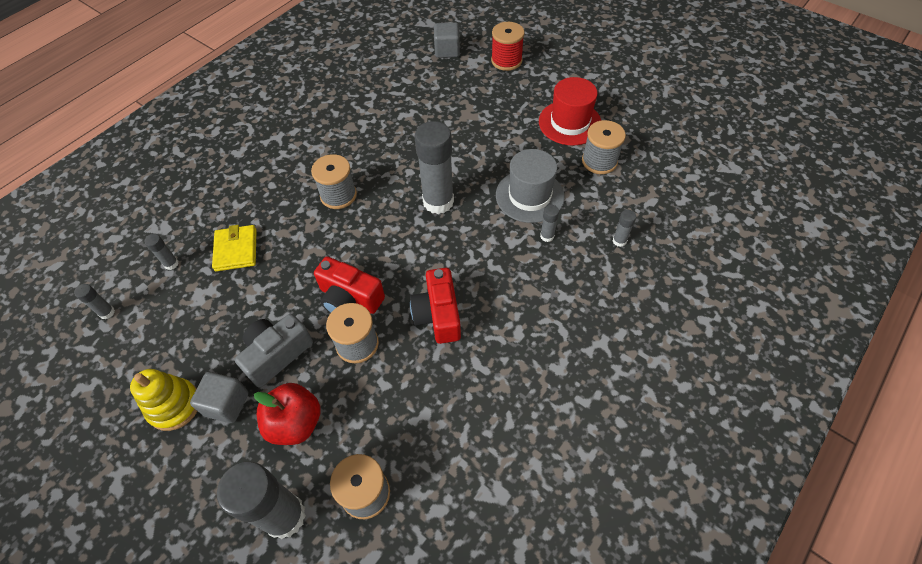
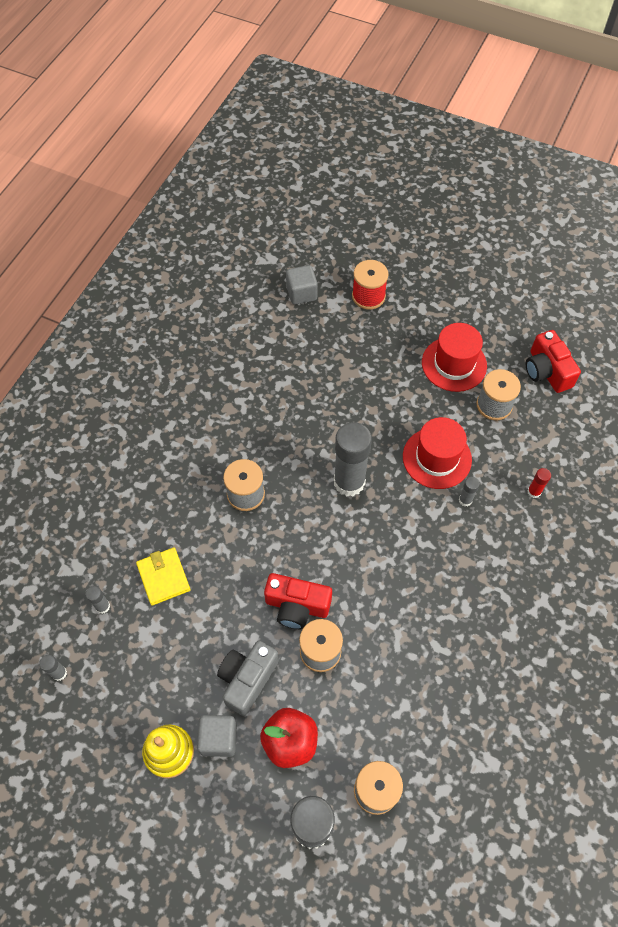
camera: 15 degrees left, 5 degrees up
red camera [410,268,461,344] -> red camera moved to [526,330,581,393]
grey hat [496,149,565,223] -> red hat [403,417,472,489]
grey glue stick [613,210,636,247] -> red glue stick [527,468,551,498]

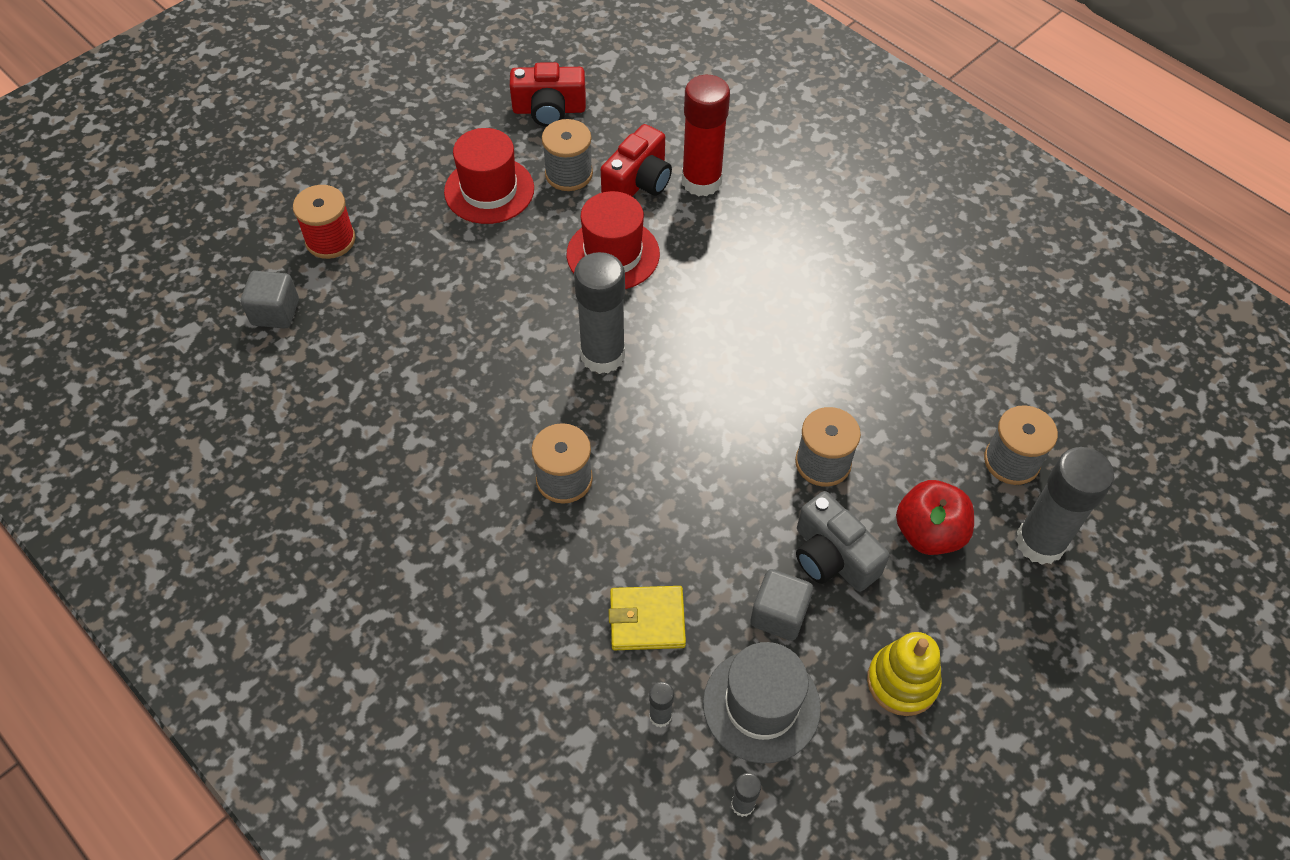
camera: 70 degrees left, 5 degrees down
grey cube [197,715,237,757] -> grey cube moved to [750,569,813,641]
red camera [264,573,332,629] -> red camera moved to [601,124,672,196]
grey glue stick [459,477,480,507] -> none
red glue stick [527,468,551,498] -> red glue stick [682,75,730,196], size x2.34
none -> grey hat [703,642,821,764]

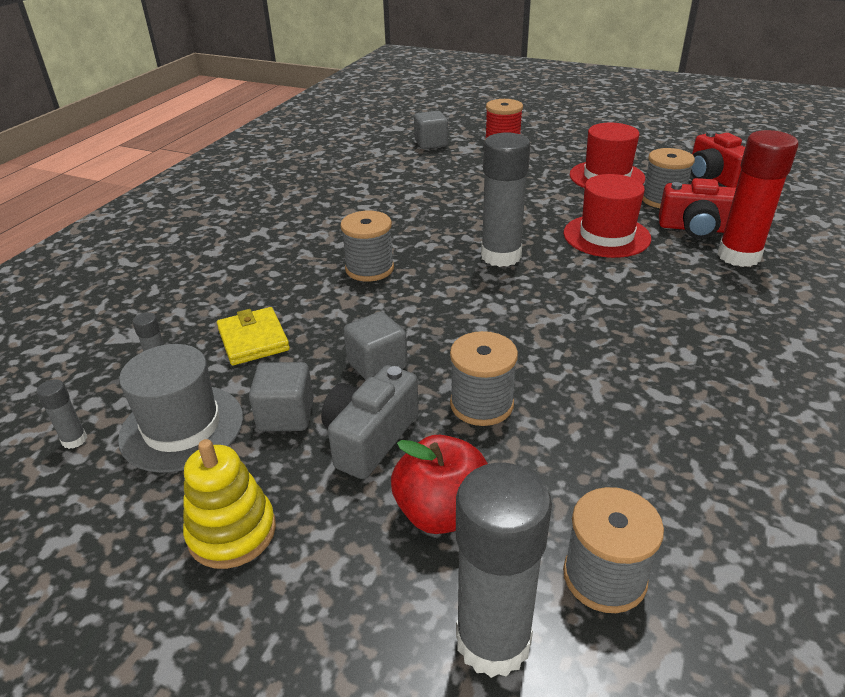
camera: 70 degrees right, 20 degrees down
none -> grey cube [343,312,408,380]

